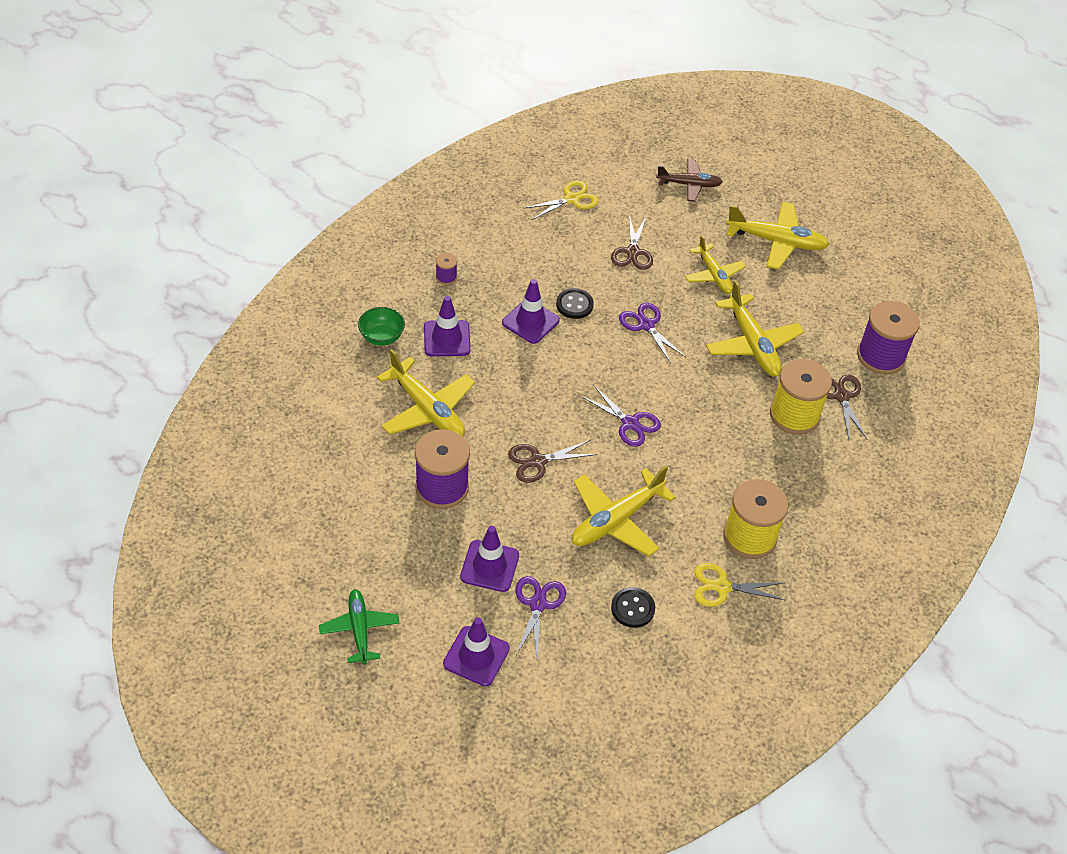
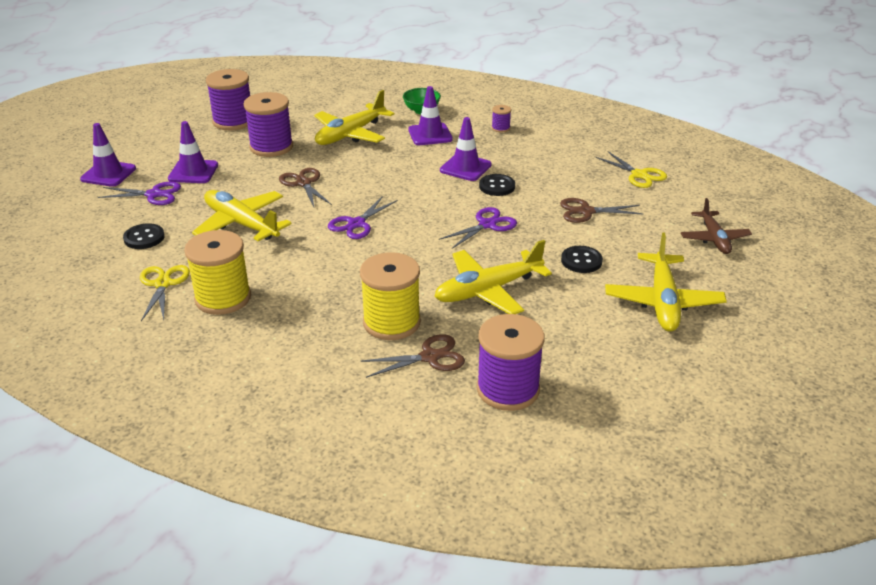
camera: 85 degrees right, 15 degrees down
green plane [319,589,399,665] -> none
yellow plane [685,235,746,294] -> black button [561,246,603,273]
none -> purple spool [206,69,250,131]

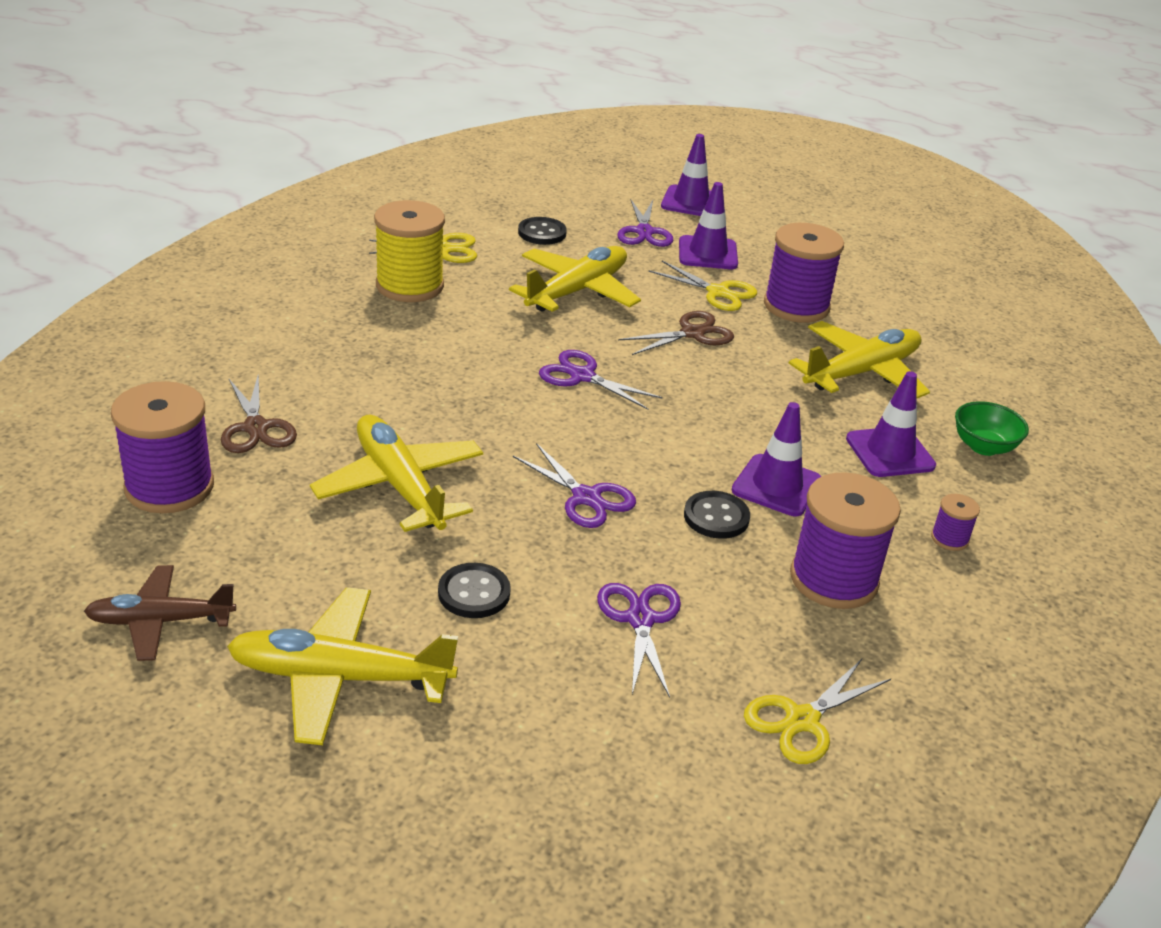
camera: 85 degrees right, 0 degrees up
purple spool [206,69,250,131] -> purple spool moved to [790,472,901,609]
yellow plane [314,90,394,145] -> yellow plane turned 105 degrees clockwise [789,321,930,399]
yellow spool [360,252,421,340] -> none
brown scissors [560,198,643,223] -> purple scissors [597,583,681,698]
brown plane [681,198,752,254] -> brown plane moved to [84,565,236,661]
none -> yellow scissors [649,261,757,311]

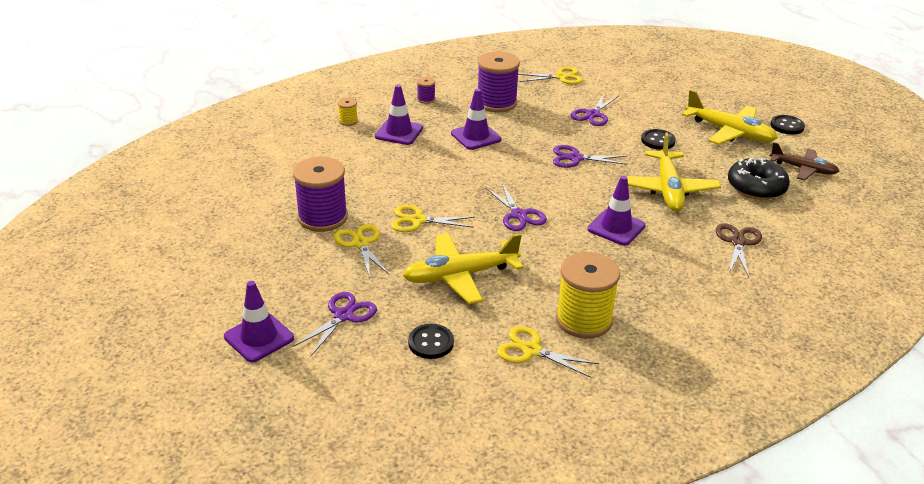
camera: 145 degrees left, 0 degrees up
purple spool [111,381,214,513] -> none
purple scissors [513,443,636,528] -> purple scissors turned 75 degrees counterclockwise [553,145,628,168]
brown scissors [618,311,734,355] -> yellow scissors [391,205,475,232]
purple traffic cone [679,182,738,269] -> purple traffic cone moved to [588,176,646,246]
black button [684,491,750,539] -> black button moved to [770,115,805,135]
yellow plane [789,321,930,399] -> none
green bowl [955,401,1029,456] -> yellow spool [338,98,358,126]
none -> black donut [728,158,790,200]

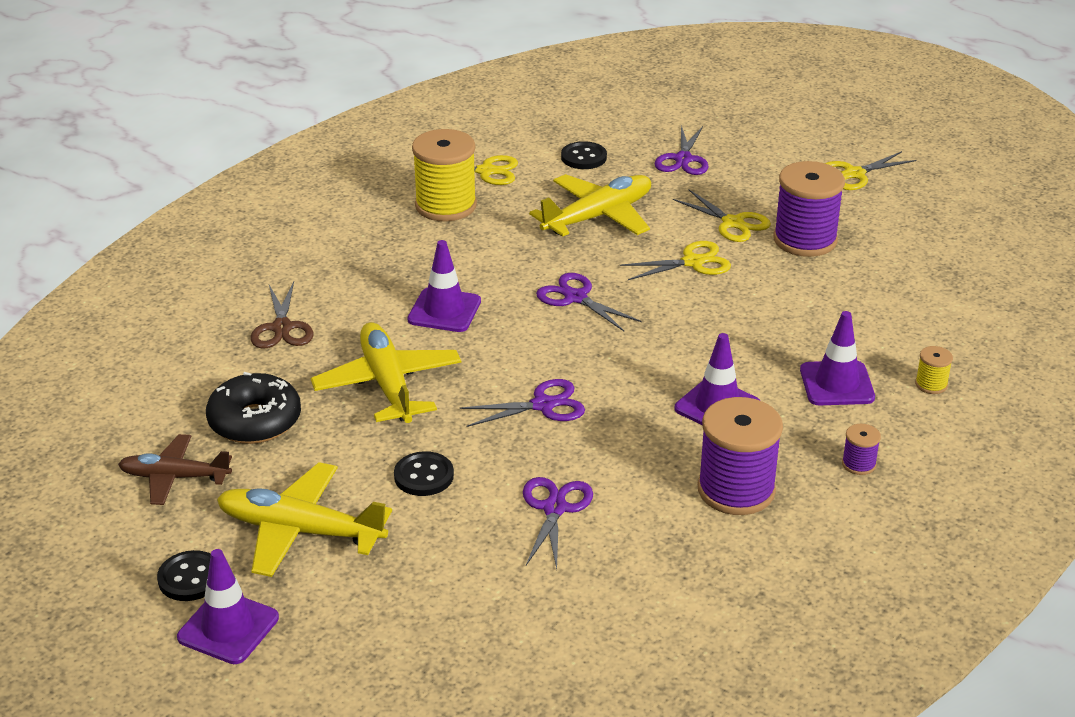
camera: 160 degrees right, 0 degrees up
purple traffic cone [224,281,294,362] -> purple traffic cone moved to [177,549,279,664]
yellow scissors [518,67,583,84] -> yellow scissors moved to [825,151,916,190]

